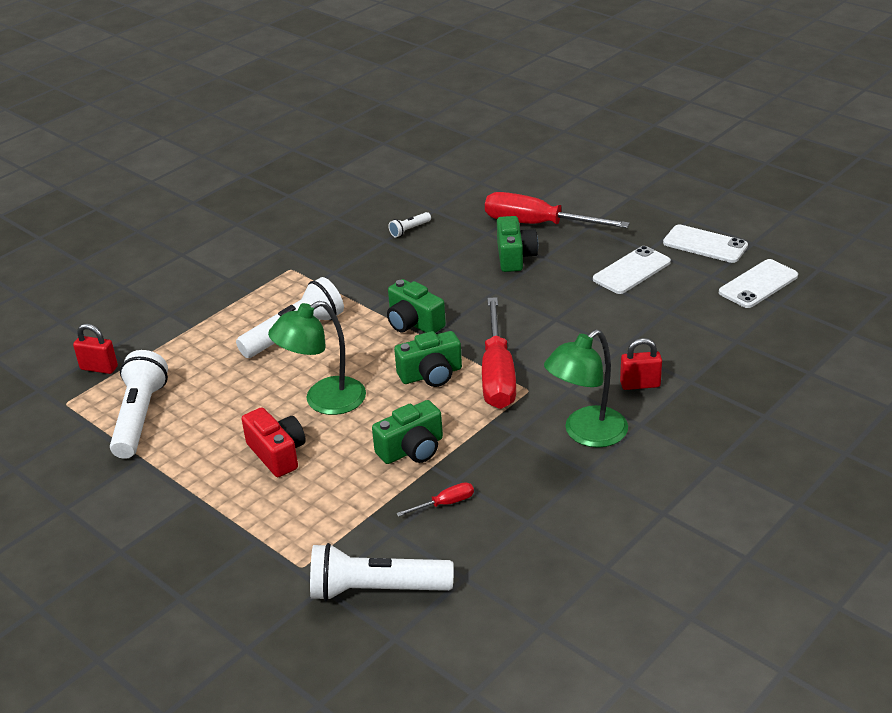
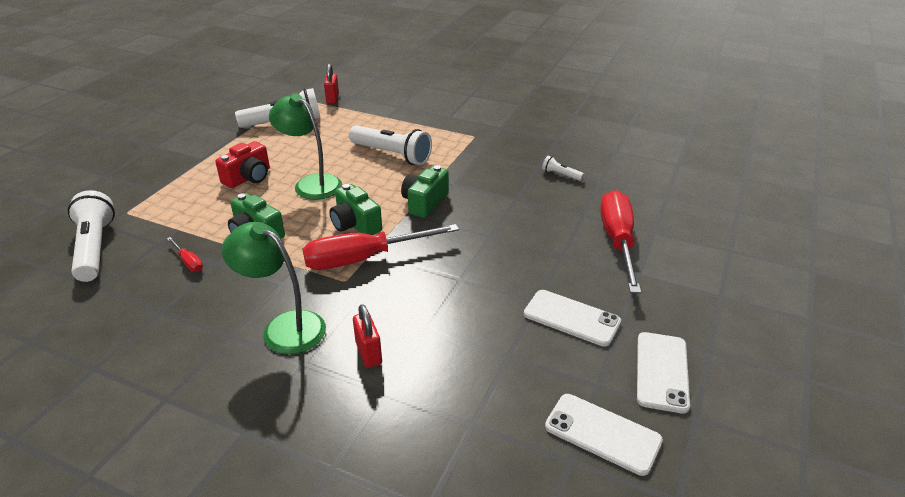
camera: 70 degrees right, 0 degrees up
green camera [497,216,538,272] -> none

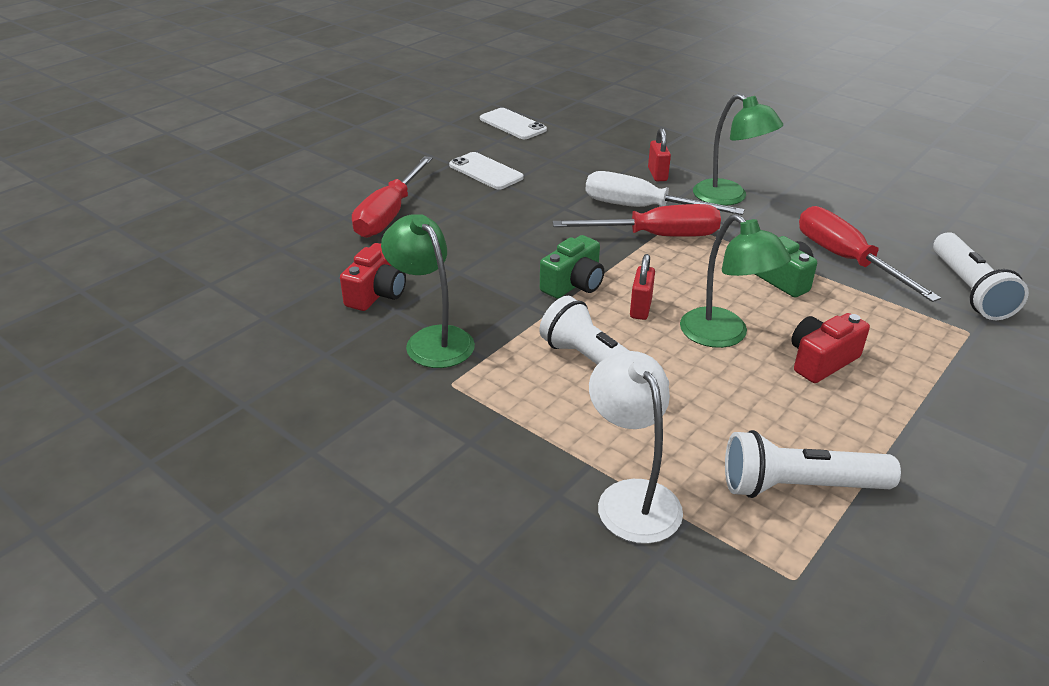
camera: 165 degrees left, 0 degrees up
red screwdriver [167,237,203,272] -> red screwdriver [799,206,941,302], size x2.35
red padlock [324,64,339,104] -> red padlock moved to [630,254,655,320]
green camera [329,184,382,235] -> none
white flashlight [542,156,584,181] -> red camera [340,243,406,311]
white phone [637,332,690,414] -> none
none -> green lamp [381,214,475,368]
none -> white screwdriver [585,171,745,215]
none -> white lamp [589,351,683,544]

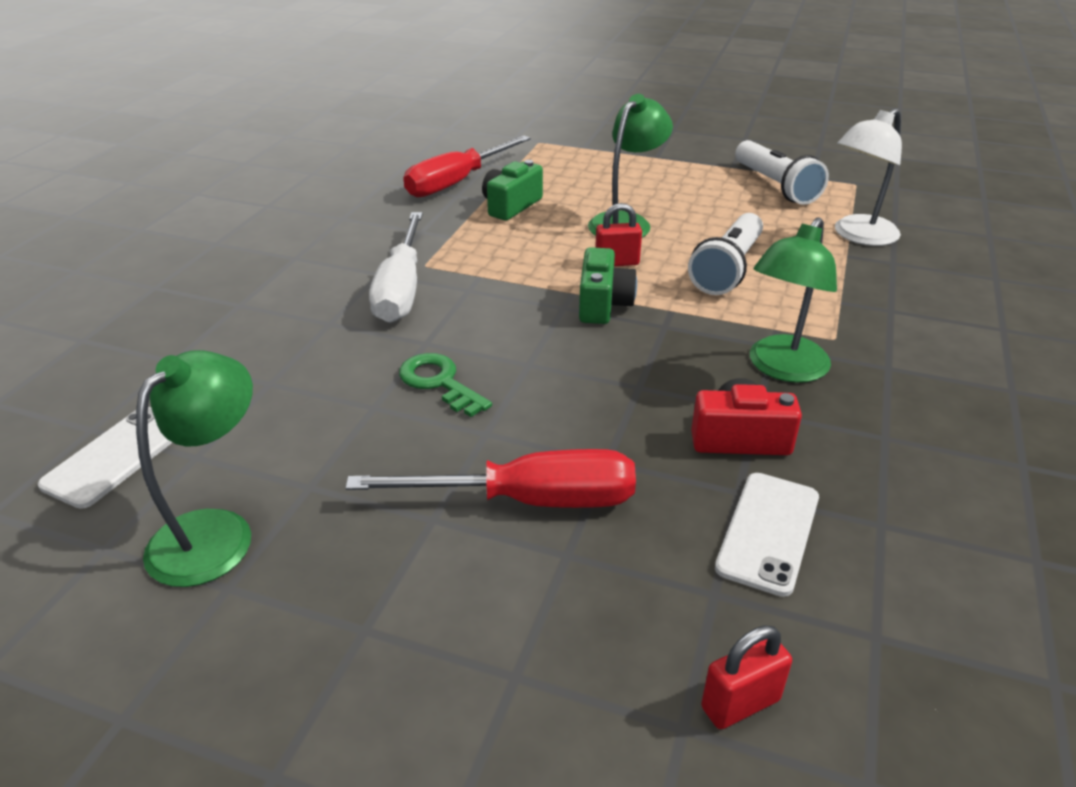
camera: 110 degrees left, 0 degrees up
white phone [449,152,524,190] -> white phone moved to [715,473,819,597]
green camera [540,235,604,299] -> green camera turned 75 degrees clockwise [579,247,637,324]
red screwdriver [553,204,721,237] -> none
red padlock [648,128,671,181] -> red padlock moved to [701,625,792,729]
green lamp [693,94,783,206] -> green lamp moved to [136,350,253,587]
red camera [791,313,870,383] -> none
white flashlight [933,232,1029,320] -> none
none -> green key [399,353,492,417]

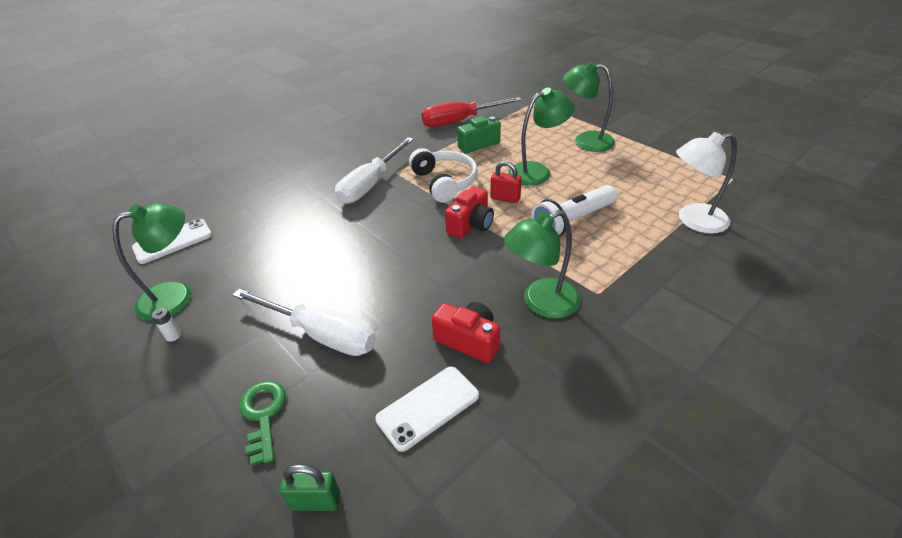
camera: 30 degrees right, 5 degrees up
red screwdriver [346,449,636,508] -> white screwdriver [232,289,376,356]
green key [399,353,492,417] -> green key moved to [239,381,286,466]
green camera [579,247,637,324] -> red camera [445,186,494,238]
red padlock [701,625,792,729] -> green padlock [279,464,341,511]
white flashlight [735,140,829,205] -> none
none -> white battery [151,308,181,341]
none -> white headphones [409,148,478,203]
none -> green lamp [563,61,615,152]

